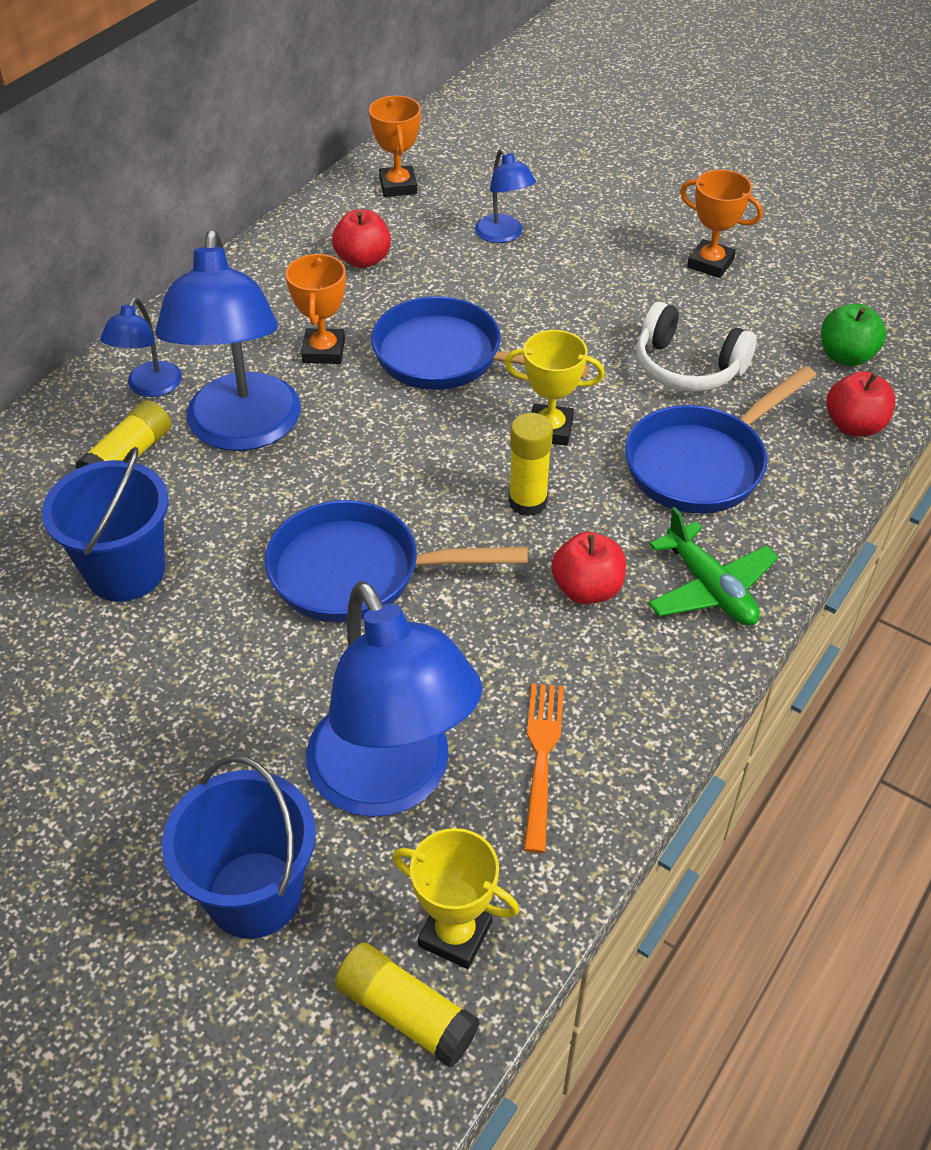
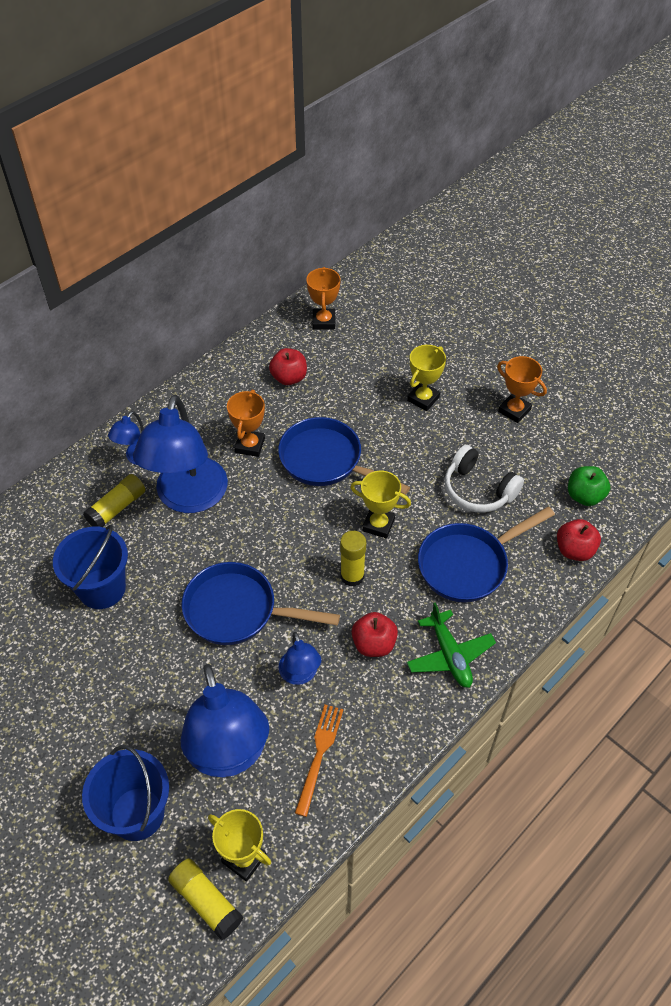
camera: 10 degrees right, 5 degrees up
blue lamp [475,149,536,243] -> blue lamp moved to [278,632,321,685]
none -> yellow trophy [407,345,446,411]

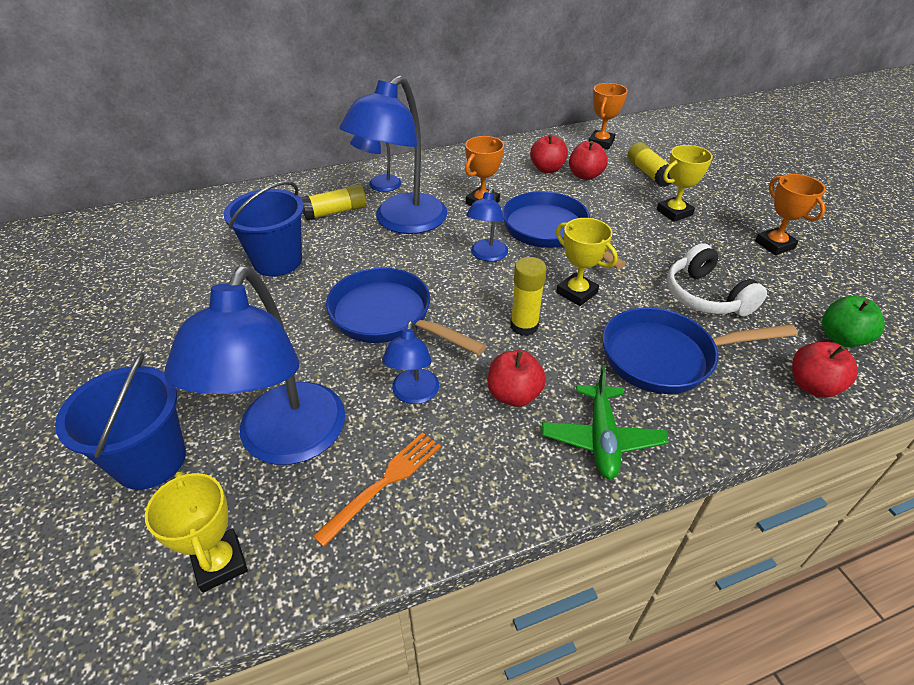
camera: 25 degrees right, 10 degrees down
yellow glue stick [168,858,244,941] -> yellow glue stick moved to [628,142,672,187]
none -> blue lamp [466,188,508,262]
none -> red apple [569,141,608,180]

